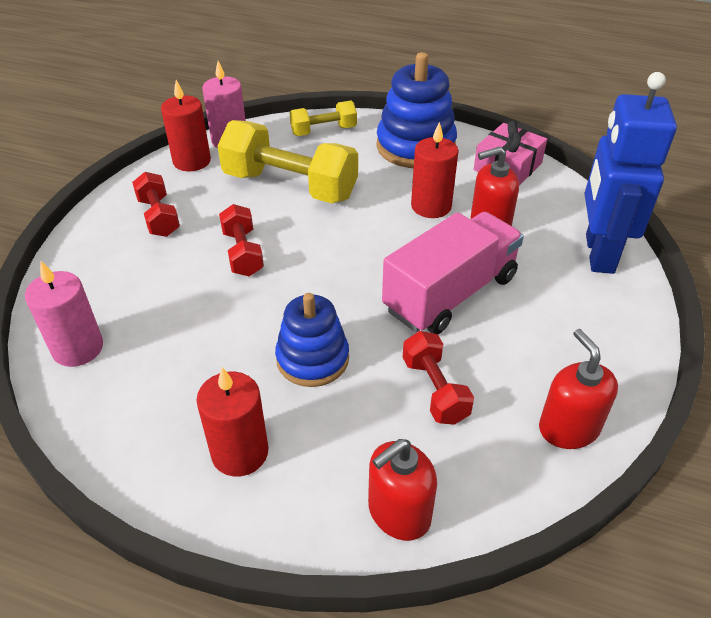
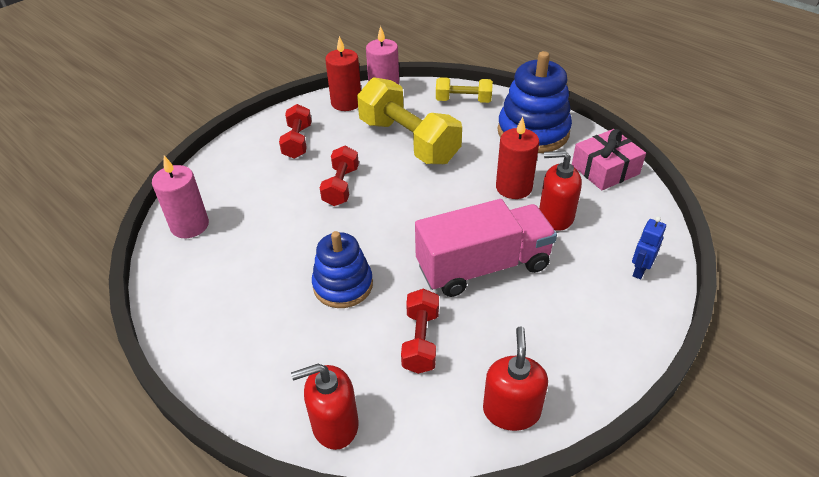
camera: 25 degrees right, 0 degrees up
red candle [196,367,268,477] -> none
blue robot [585,72,677,274] -> blue robot [632,216,666,279], size x0.41

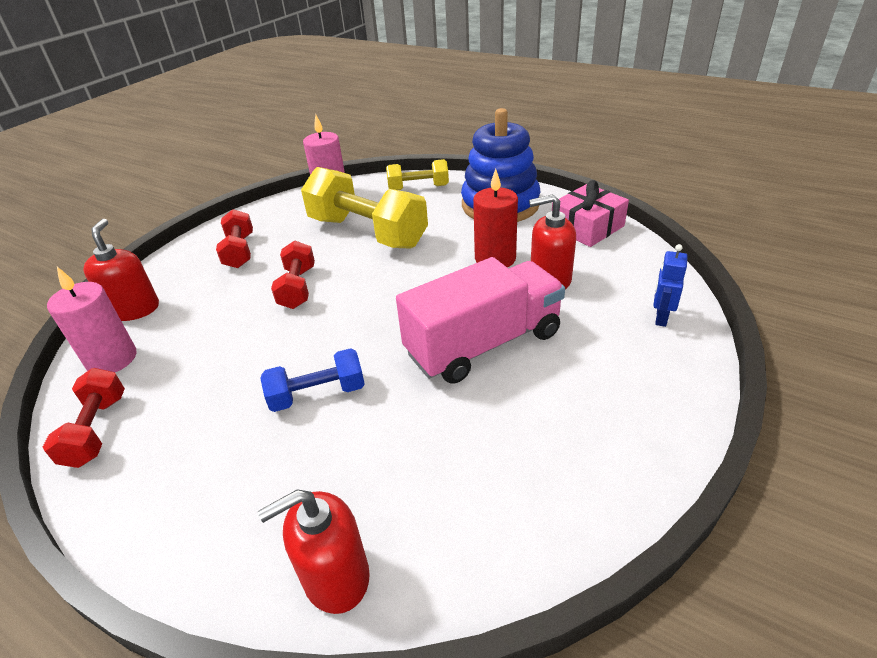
camera: 10 degrees left, 5 degrees down
blue stacking toy [312,231,373,308] -> blue dumbbell [260,348,365,412]
red candle [325,36,361,111] -> none
red dumbbell [401,289,439,374] -> red dumbbell moved to [43,368,125,468]
red soap dispenser [483,326,548,431] -> red soap dispenser moved to [83,219,159,321]

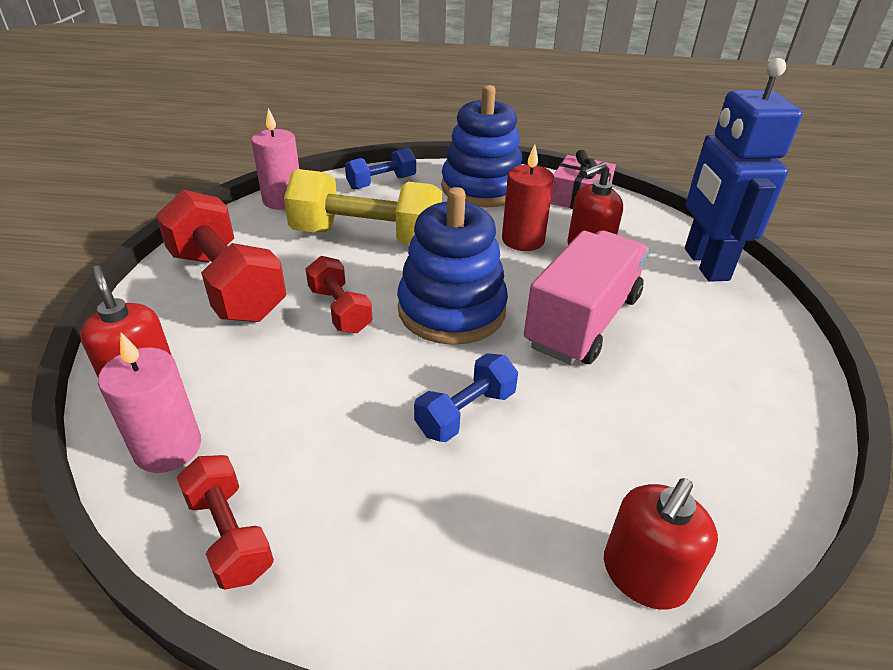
camera: 30 degrees left, 0 degrees up
red dumbbell [216,209,253,268] -> red dumbbell [156,190,286,322], size x1.87
yellow dumbbell [386,159,449,190] -> blue dumbbell [345,148,416,190]
blue robot [653,244,688,327] -> blue robot [685,58,802,282], size x2.47
none -> blue stacking toy [397,187,508,345]

